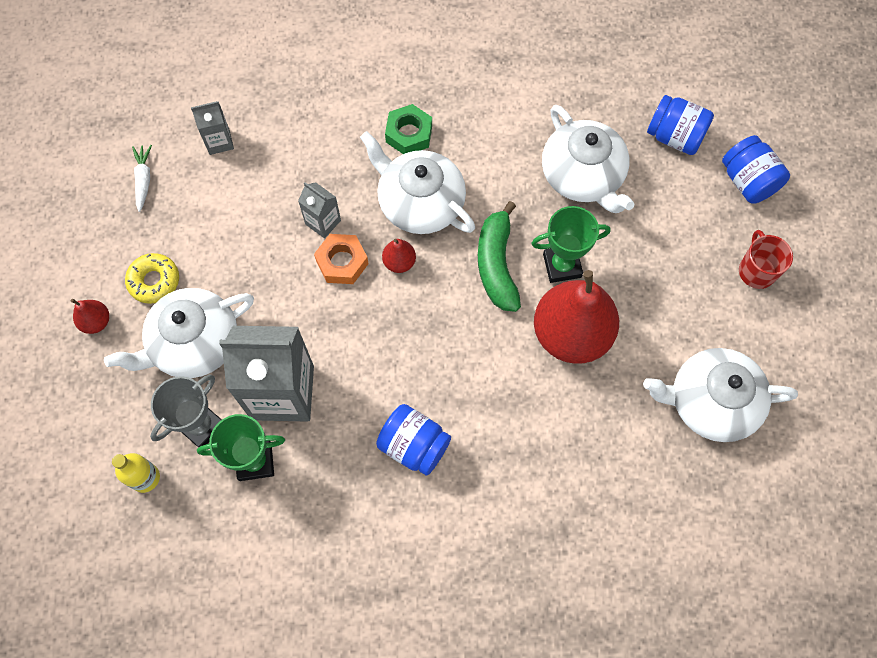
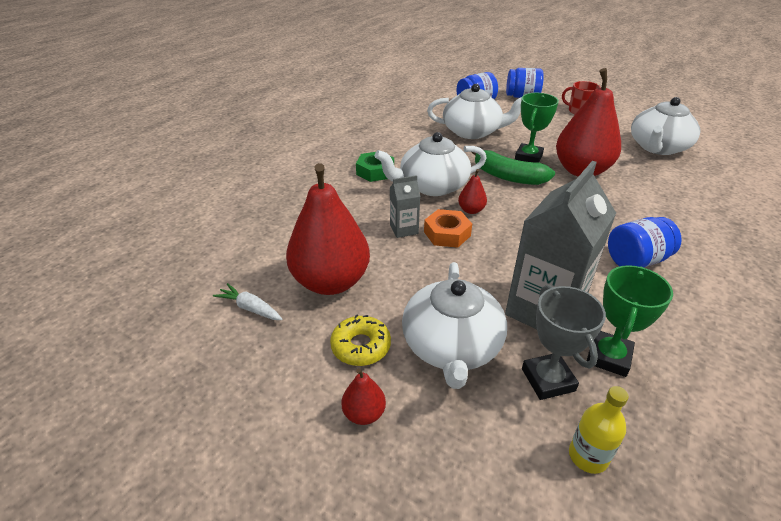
camera: 55 degrees left, 30 degrees down
grey carton [191,101,234,155] -> none
none -> red pear [286,163,370,295]

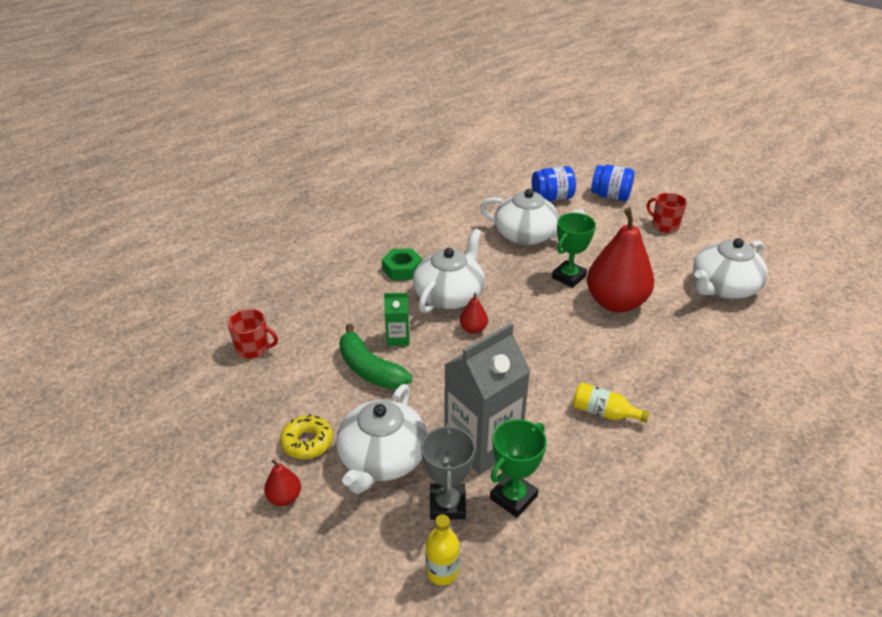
camera: 15 degrees right, 0 degrees up
white carrot [213,283,282,320] -> none
red pear [286,163,370,295] -> none
white teapot [375,132,487,196] -> white teapot turned 120 degrees clockwise [413,229,485,313]
grey carton [390,175,420,238] -> green carton [384,293,409,346]
orange nut [424,209,472,248] -> none
green banana [472,150,555,185] -> green banana moved to [339,324,412,389]
blue jar [608,217,682,268] -> yellow bottle [573,382,650,423]
none -> red mug [227,309,278,359]

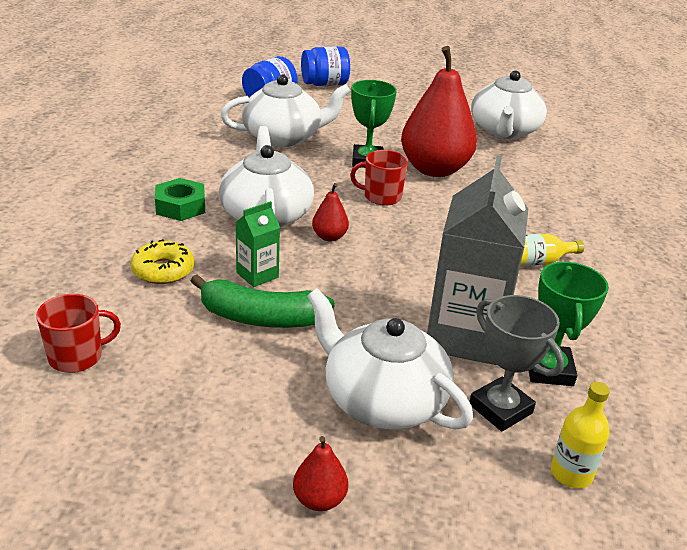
camera: 40 degrees left, 5 degrees down
yellow donut [280,414,333,459] -> yellow donut moved to [131,239,194,284]
white teapot [336,384,427,494] -> white teapot turned 150 degrees clockwise [307,289,473,430]
red mug [647,193,687,233] -> red mug moved to [350,150,408,206]

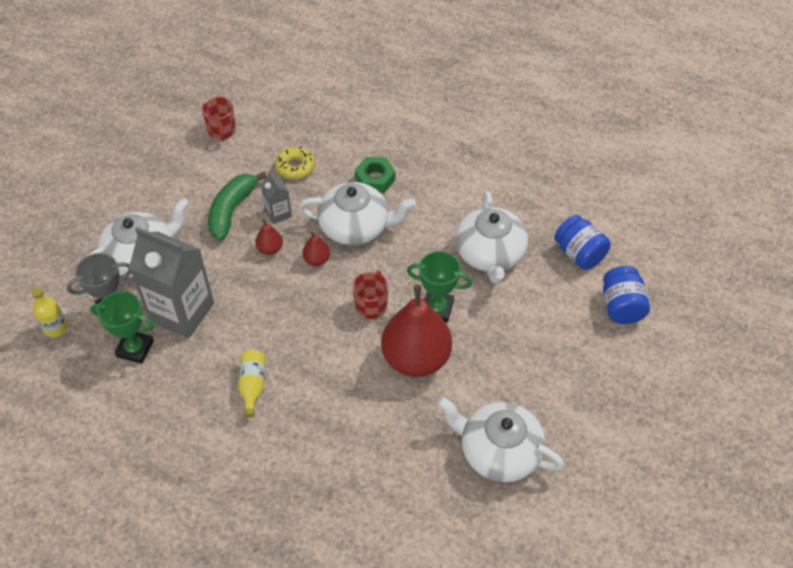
camera: 105 degrees right, 20 degrees up
green carton [236,201,280,287] -> grey carton [261,171,292,224]
red pear [293,436,348,511] -> red pear moved to [255,219,283,255]

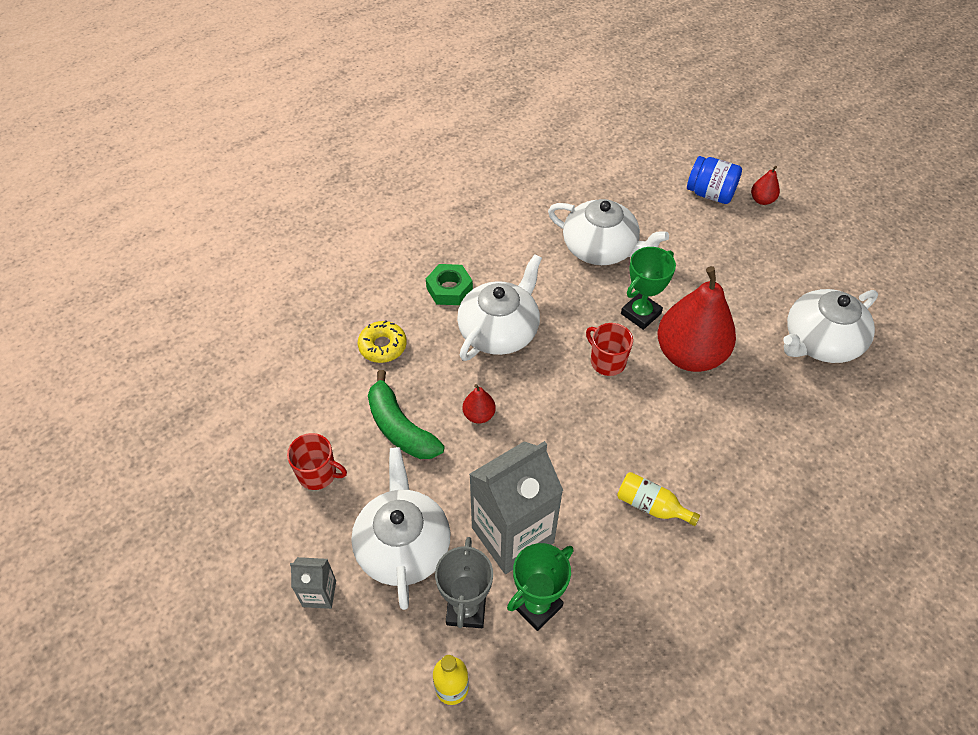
camera: 60 degrees left, 0 degrees up
red mug [202,97,236,141] -> red mug moved to [287,433,347,490]
grey carton [261,171,292,224] -> grey carton moved to [290,557,336,609]
red pear [302,232,330,266] -> red pear moved to [751,166,780,205]
blue jar [554,215,611,270] -> none

